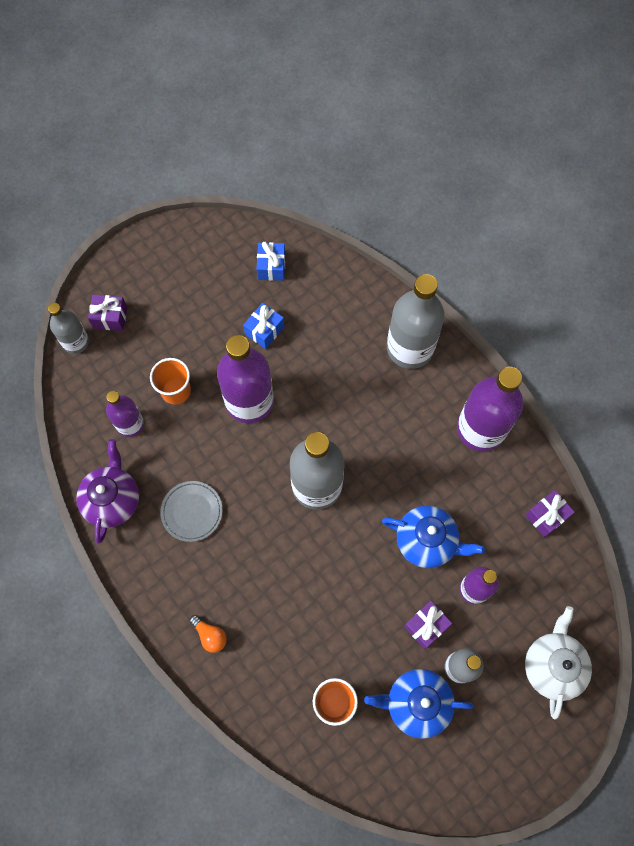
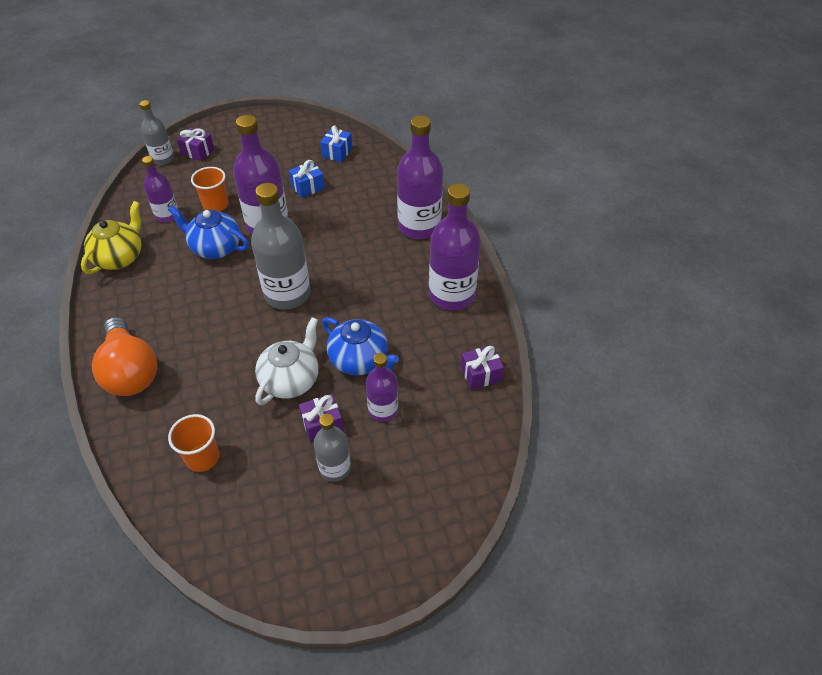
camera: 20 degrees right, 20 degrees down
purple teapot [76,439,139,543] -> yellow teapot [81,201,142,274]
grey plate [160,481,223,542] -> none
orange light bulb [189,615,227,653] -> orange light bulb [92,317,157,396], size x2.42
blue teapot [364,669,474,739] -> blue teapot moved to [168,205,249,259]
grey bottle [387,274,445,369] -> purple bottle [397,115,443,239]
white teapot [525,606,592,720] -> white teapot moved to [255,317,318,405]

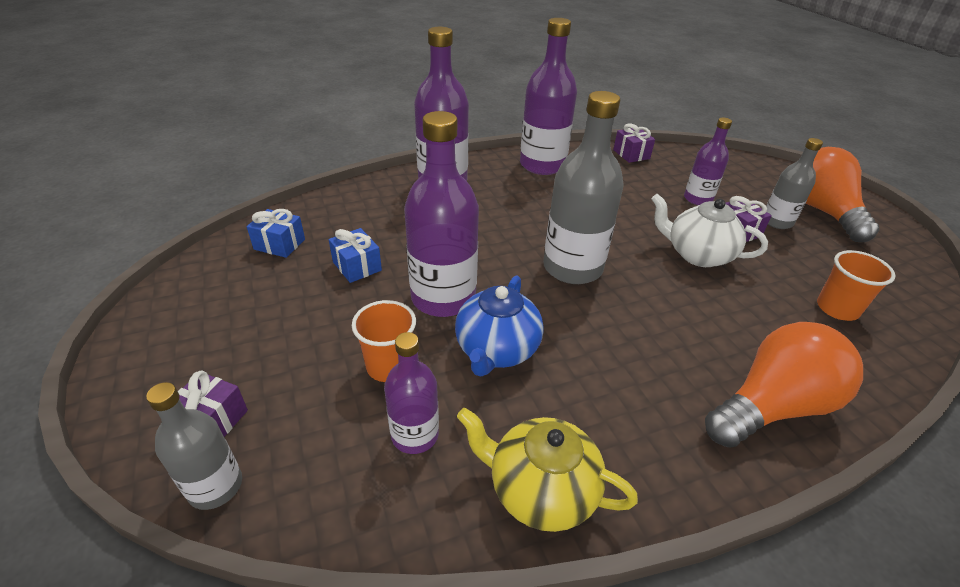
camera: 95 degrees left, 10 degrees down
blue teapot [322,317,399,375] -> none
none -> orange light bulb [805,147,879,242]

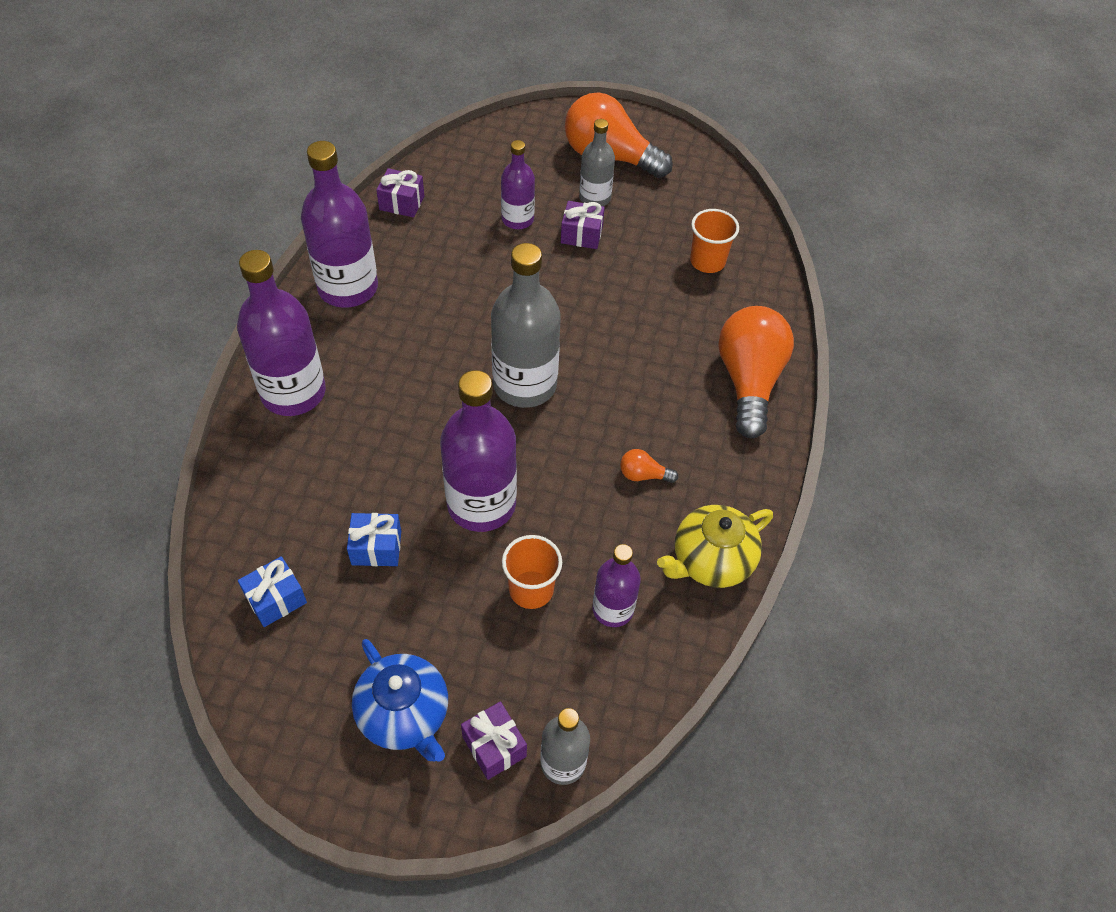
camera: 55 degrees left, 15 degrees up
blue teapot [455,275,544,377] -> blue teapot moved to [352,639,448,762]
white teapot [651,194,768,267] -> none
none -> orange light bulb [620,449,678,483]

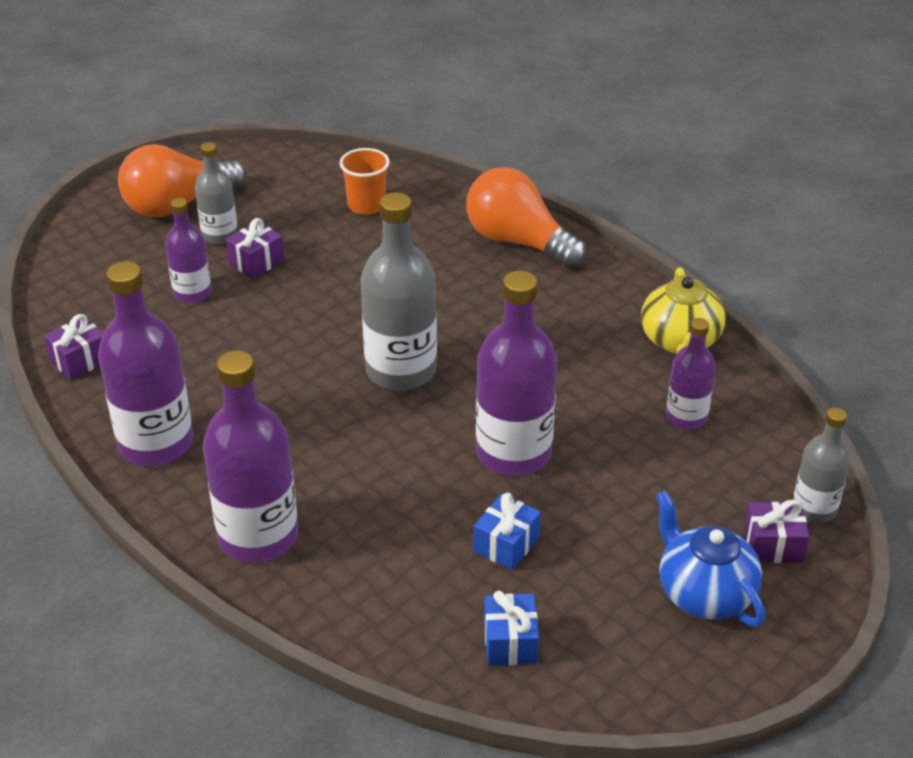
camera: 55 degrees left, 15 degrees down
blue teapot [352,639,448,762] -> blue teapot turned 120 degrees counterclockwise [656,490,765,627]
orange cup [502,535,562,609] -> none
orange light bulb [620,449,678,483] -> none

